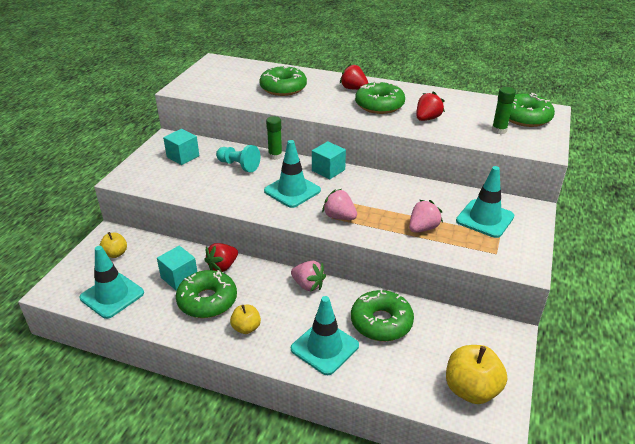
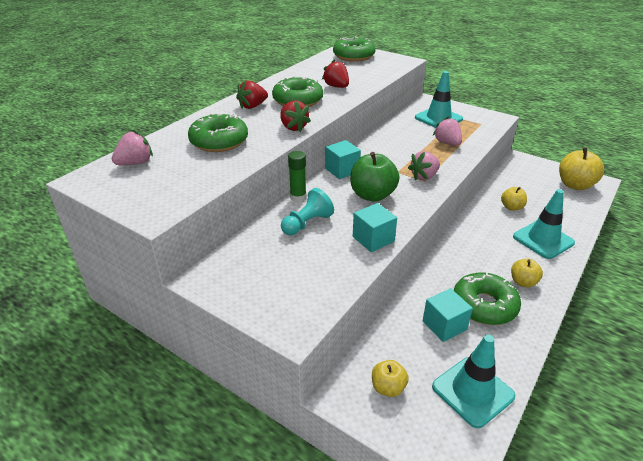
camera: 75 degrees left, 0 degrees up
turquoise cube [163,129,199,165] -> turquoise cube moved to [353,203,397,252]
red strawberry [204,243,238,272] -> red strawberry moved to [280,100,311,132]
turquoise traffic cone [264,140,321,208] -> green apple [350,152,400,202]
pink strawberry [291,261,326,292] -> pink strawberry moved to [112,130,153,165]
green donut [351,289,414,341] -> yellow apple [501,187,527,211]
green glue stick [492,87,516,134] -> none

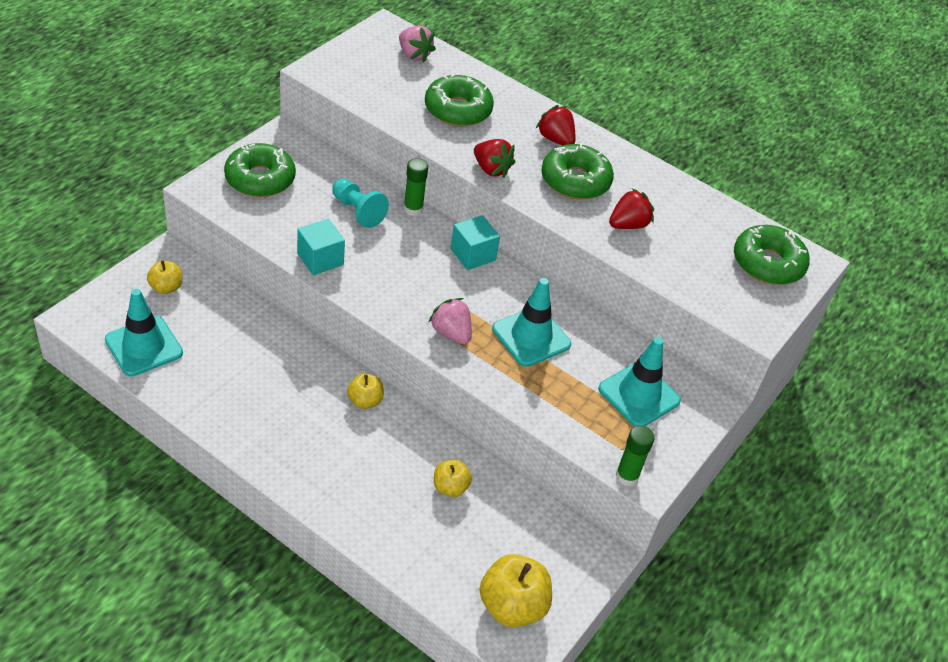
camera: 85 degrees right, 10 degrees up
red strawberry [280,100,311,132] -> red strawberry turned 105 degrees counterclockwise [474,139,515,178]
green apple [350,152,400,202] -> none
turquoise cube [423,288,473,342] -> none
pink strawberry [433,116,462,146] -> none
green donut [454,272,521,325] -> green donut moved to [224,143,296,197]
yellow apple [511,259,543,287] -> yellow apple moved to [347,373,384,409]
turquoise traffic cone [513,189,575,259] -> turquoise traffic cone moved to [492,278,571,367]
none -> green glue stick [616,426,654,486]

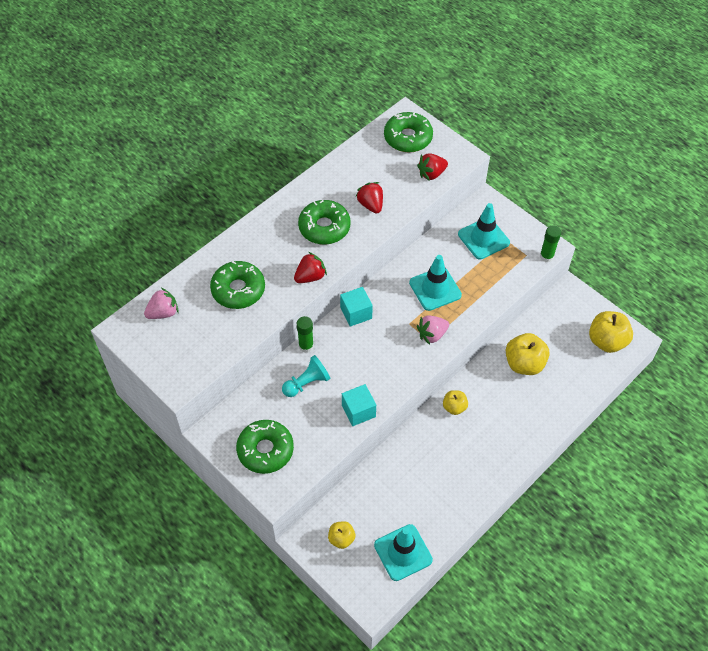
camera: 75 degrees left, 10 degrees up
yellow apple [434,459,472,497] -> yellow apple [506,333,550,375], size x1.75
red strawberry [536,105,576,145] -> red strawberry moved to [417,153,448,181]

